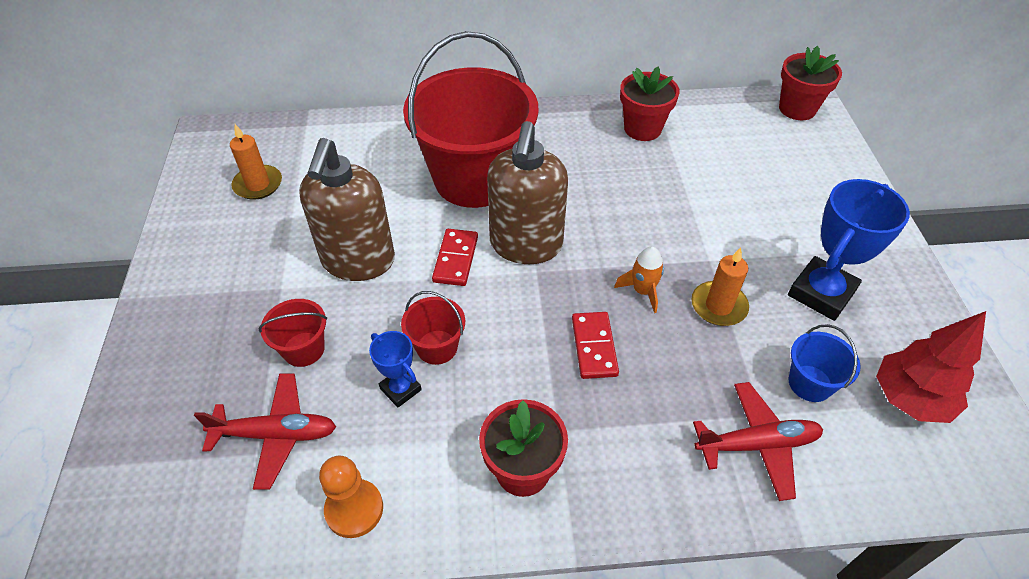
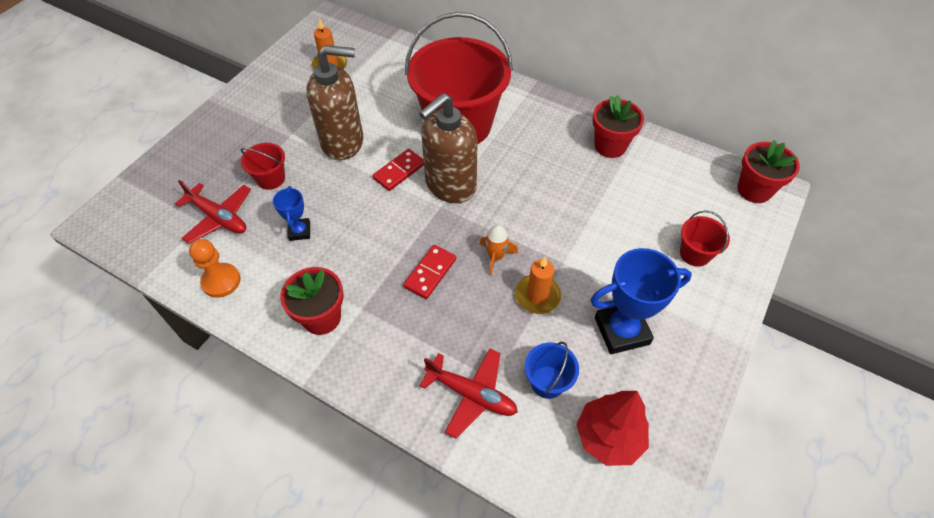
camera: 35 degrees right, 5 degrees up
brown soap dispenser [299,138,395,281] -> brown soap dispenser turned 135 degrees counterclockwise [306,45,363,160]
red bucket [401,291,465,365] -> red bucket moved to [680,210,730,267]

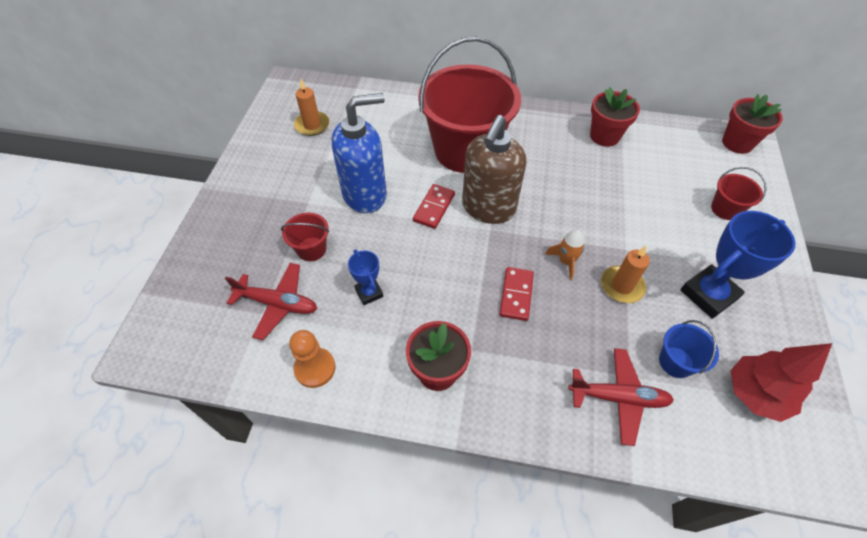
camera: 20 degrees left, 0 degrees up
brown soap dispenser [306,45,363,160] -> blue soap dispenser [332,93,387,213]

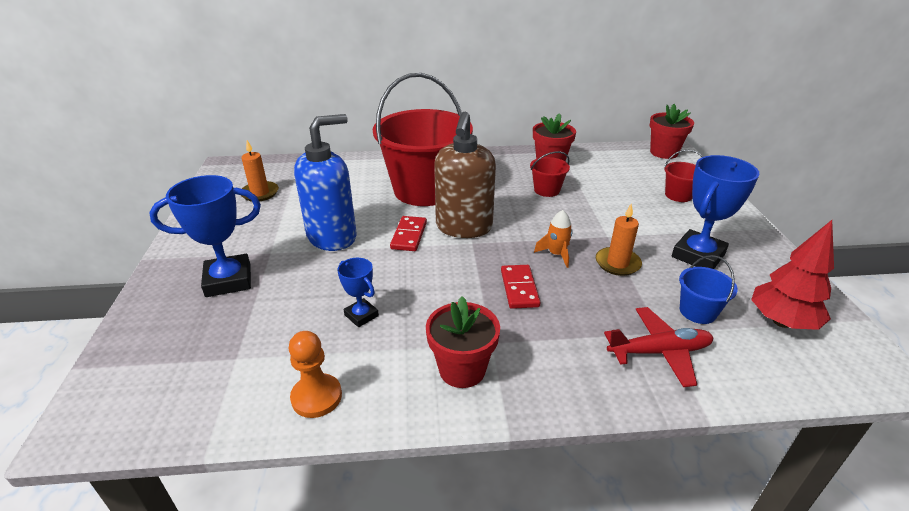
camera: 15 degrees left, 20 degrees down
red plane [225,263,317,340] -> none
red bucket [281,213,329,261] -> red bucket moved to [530,151,570,197]
none -> blue trophy [149,175,261,297]

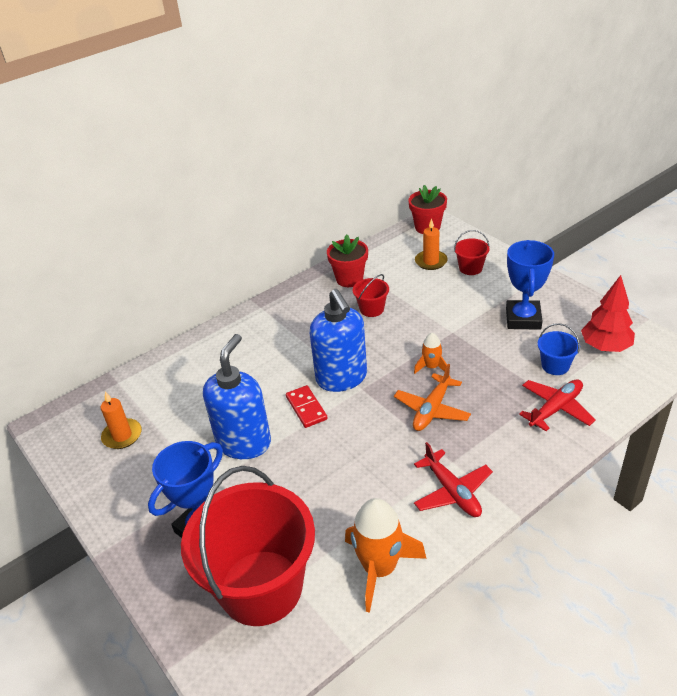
camera: 30 degrees left, 5 degrees up
orange pawn [289,331,342,418] -> orange rocket [345,498,427,613]
blue trophy [337,258,379,327] -> none
red bucket [373,73,473,206] -> red bucket moved to [181,466,315,626]
red flower pot [426,296,500,388] -> red plane [414,442,493,517]
brown soap dispenser [434,112,496,238] -> blue soap dispenser [310,289,367,392]
red domino [501,265,541,309] -> orange plane [394,364,471,431]
orange candle [596,203,642,276] -> orange candle moved to [415,218,448,270]

